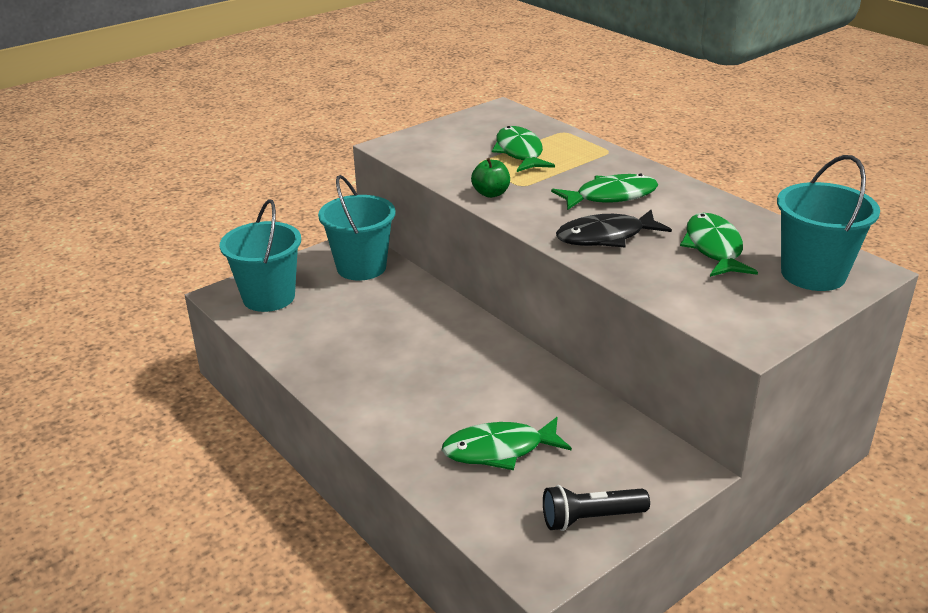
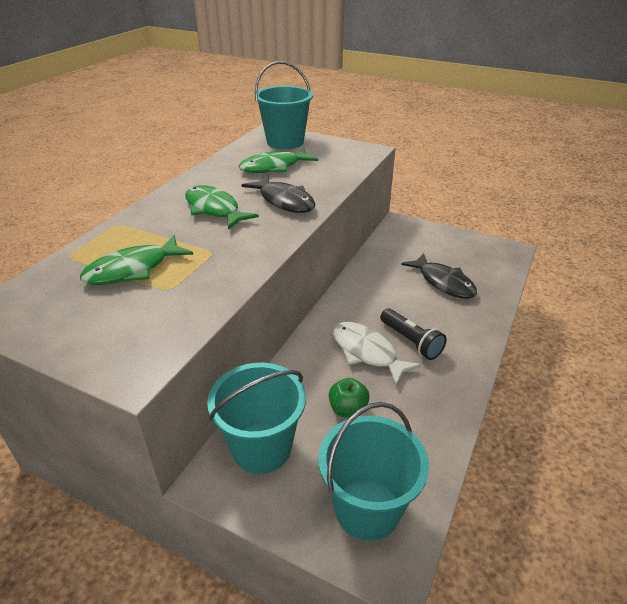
camera: 115 degrees left, 5 degrees up
green fish [442,417,572,470] -> black fish [401,253,477,299]
green apple [471,158,510,198] -> green apple moved to [329,378,370,418]
black flashlight [543,485,650,531] -> black flashlight moved to [380,308,446,360]
none -> white fish [333,322,422,386]

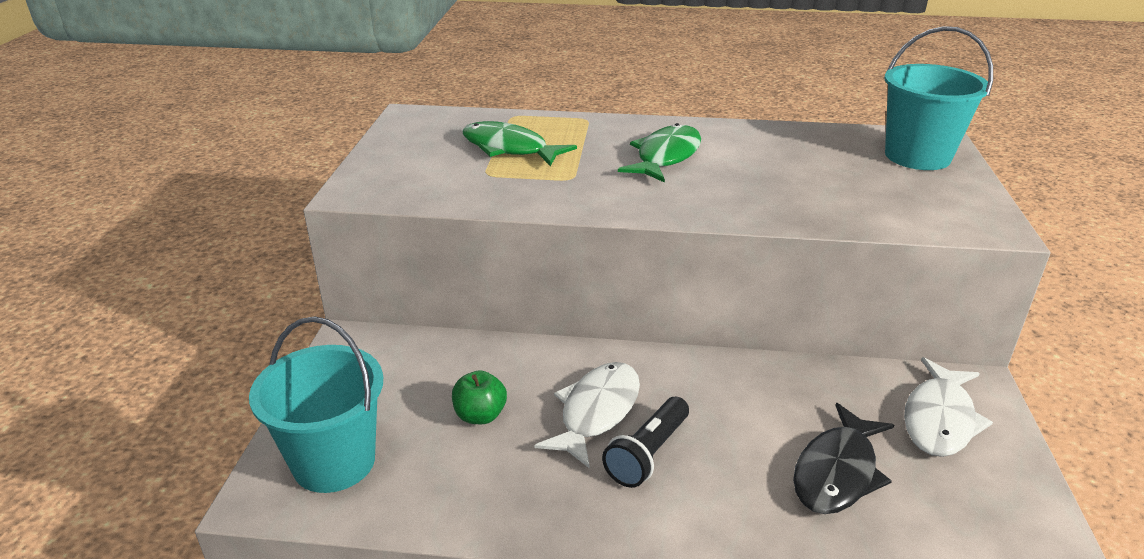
camera: 70 degrees right, 5 degrees down
turquoise bucket [207,363,306,474] -> none
green fish [239,148,318,173] -> none
black fish [242,175,316,213] -> none
none -> white fish [904,357,993,457]

